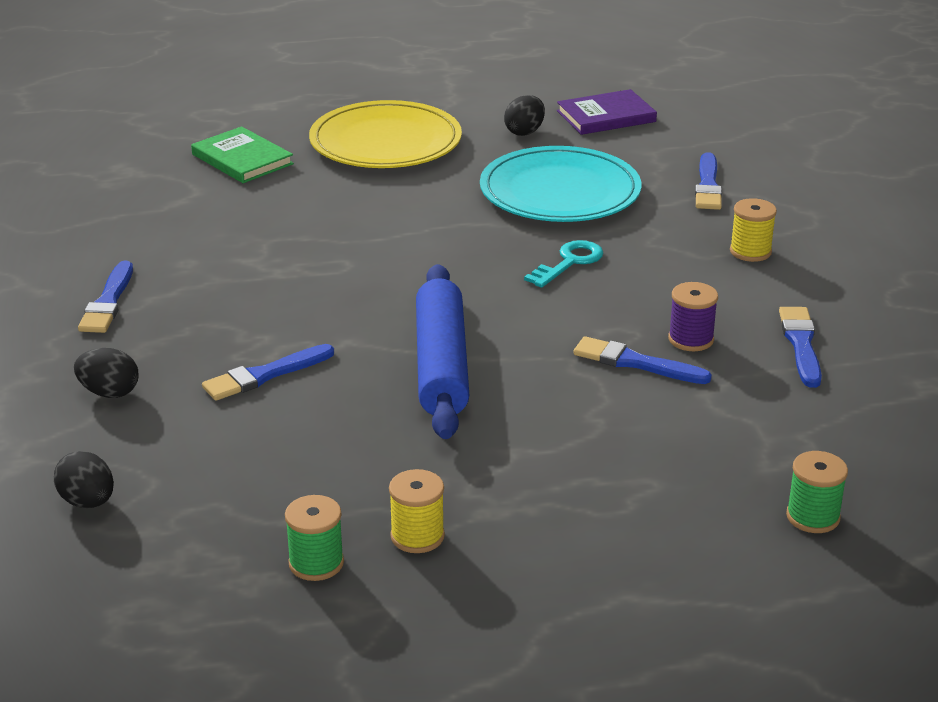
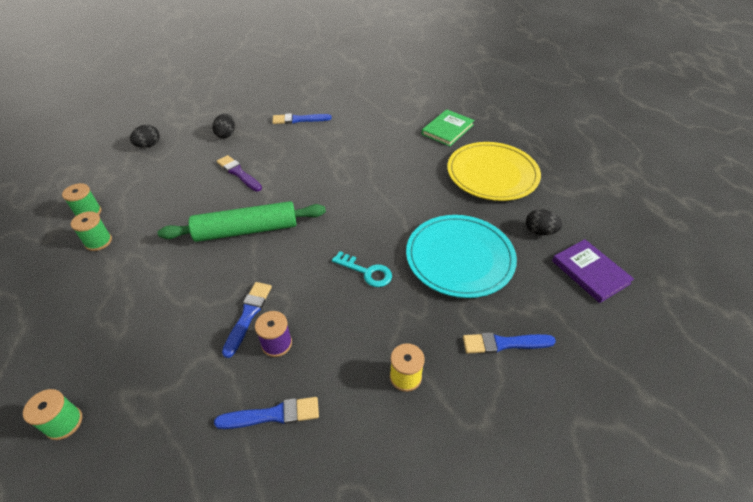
camera: 80 degrees right, 15 degrees up
blue brush [202,344,334,401] -> purple brush [217,155,262,191]
yellow spool [389,469,445,553] -> green spool [71,211,112,251]
blue rolling pin [416,264,469,439] -> green rolling pin [158,201,326,242]

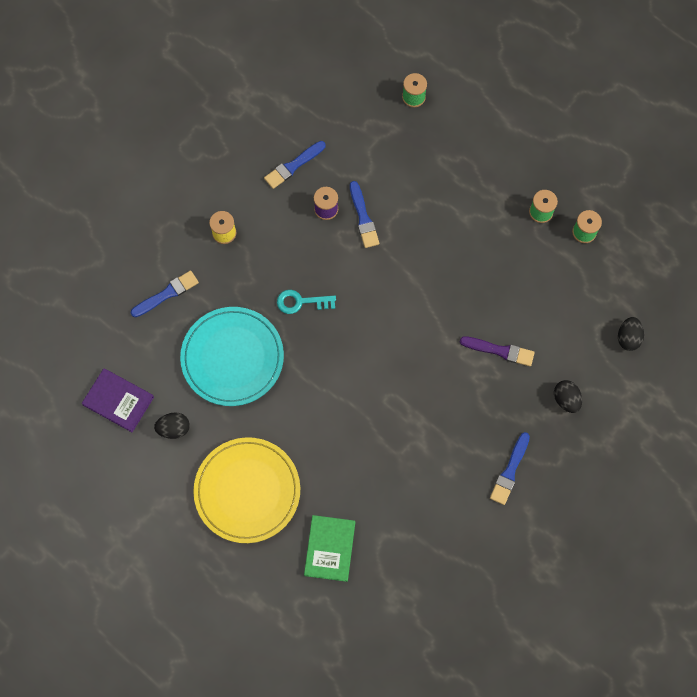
camera: 150 degrees right, 25 degrees up
green rolling pin [158,201,326,242] -> none
blue brush [272,113,332,124] -> blue brush turned 150 degrees clockwise [490,432,530,505]

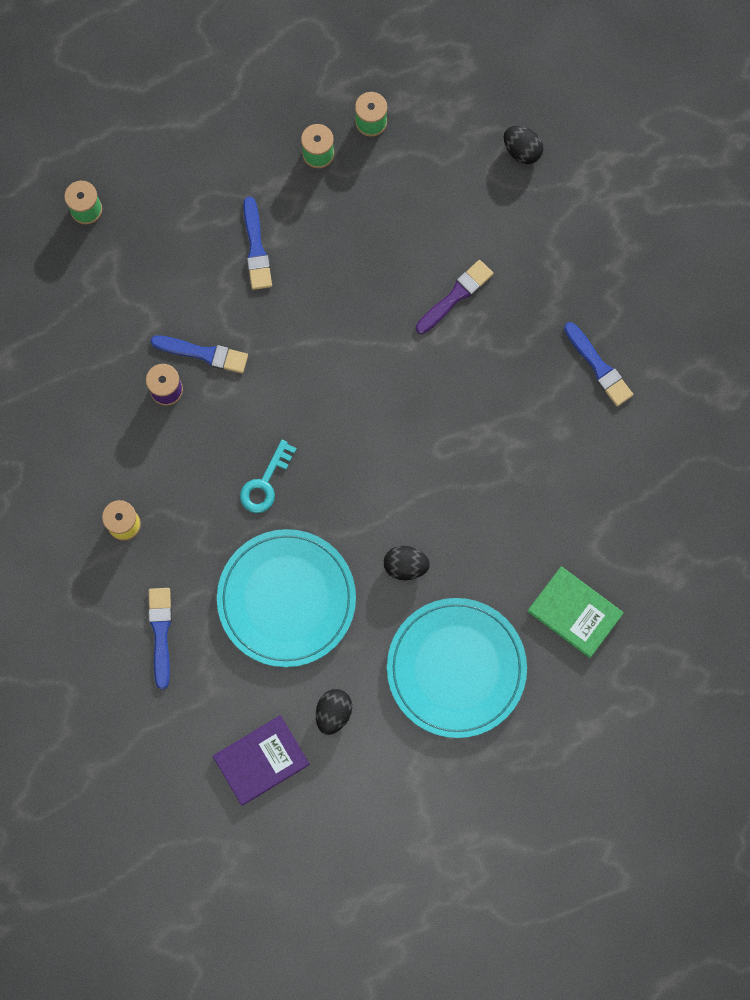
camera: 60 degrees left, 5 degrees up
yellow plate [193,437,300,543] -> turquoise plate [387,598,527,738]
blue brush [264,141,326,189] -> blue brush moved to [243,197,272,290]
black egg [554,380,582,413] -> black egg moved to [384,546,430,580]

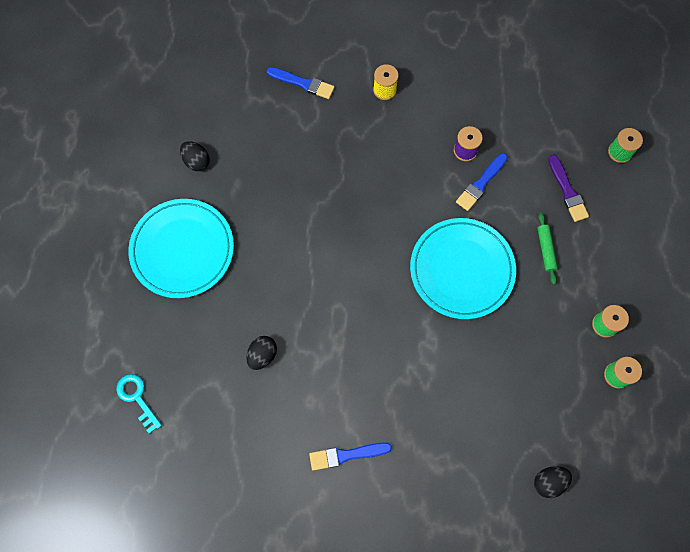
camera: 115 degrees right, 5 degrees down
purple book [213,715,310,806] -> none
turquoise plate [217,529,356,667] -> turquoise plate moved to [410,218,516,319]
turquoise key [240,440,297,513] -> turquoise key moved to [116,374,162,434]
blue brush [243,197,272,290] -> green rolling pin [537,213,558,285]
black egg [384,546,430,580] -> black egg moved to [246,336,277,370]
purple brush [416,260,493,334] -> purple brush moved to [548,155,589,222]
green book [527,567,624,658] -> none

